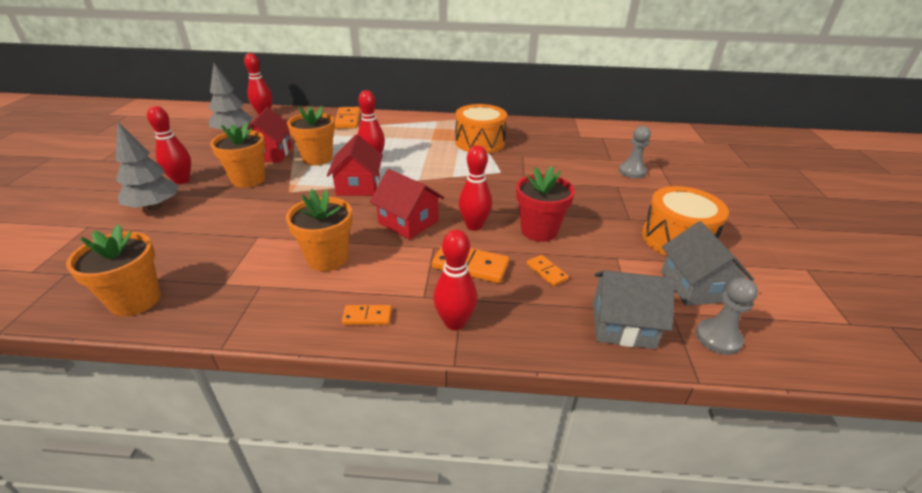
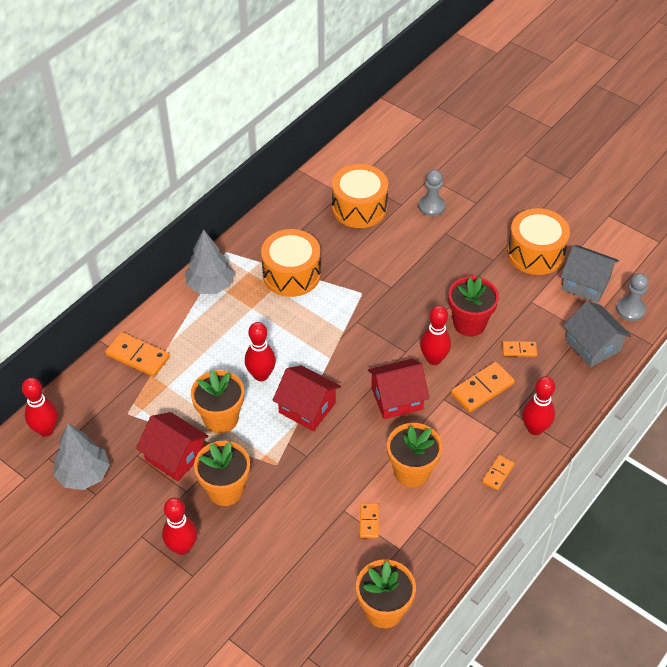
camera: 55 degrees left, 15 degrees up
grey tree [116,121,179,210] -> grey tree moved to [185,229,234,294]
grey house [593,270,675,349] -> grey house turned 75 degrees counterclockwise [563,301,631,367]
none -> orange drum [332,164,388,228]
none -> orange domino [360,503,379,538]

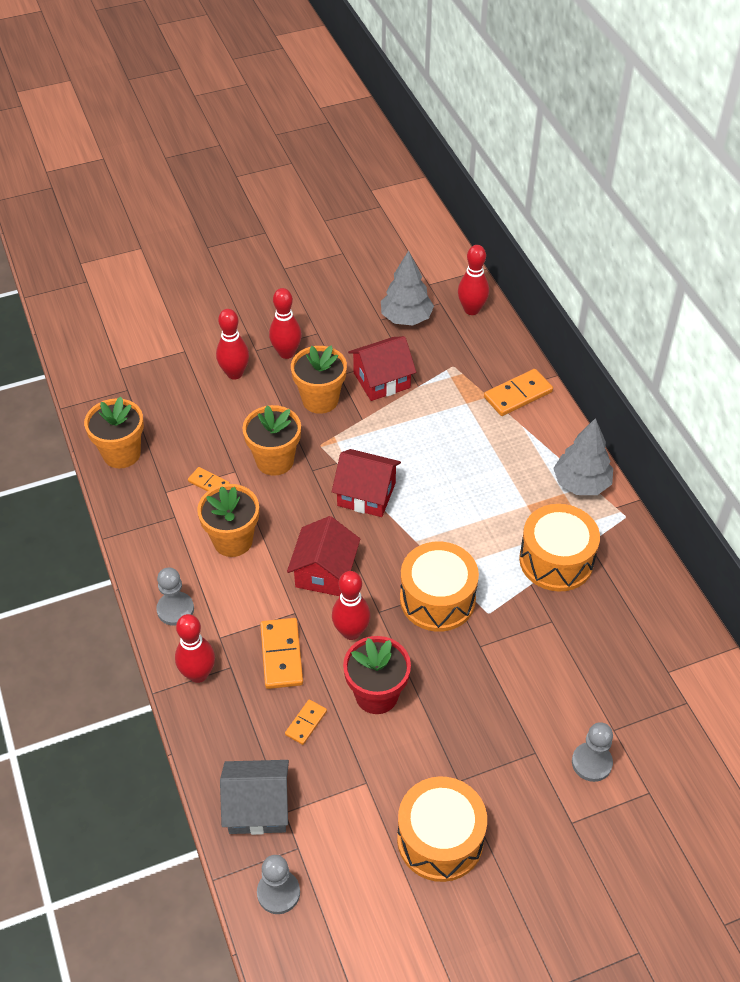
camera: 120 degrees right, 0 degrees up
orange flower pot [191,370,244,433] -> orange flower pot moved to [242,405,301,476]
red bowling pin [245,322,276,381] -> red bowling pin moved to [216,309,249,380]
red house [272,365,341,431] -> red house turned 45 degrees clockwise [332,449,401,517]
orange drum [332,164,388,228] -> orange drum moved to [400,542,479,632]
orange domino [482,455,515,490] -> grey pawn [156,567,194,626]
grey house [561,245,619,303] -> none

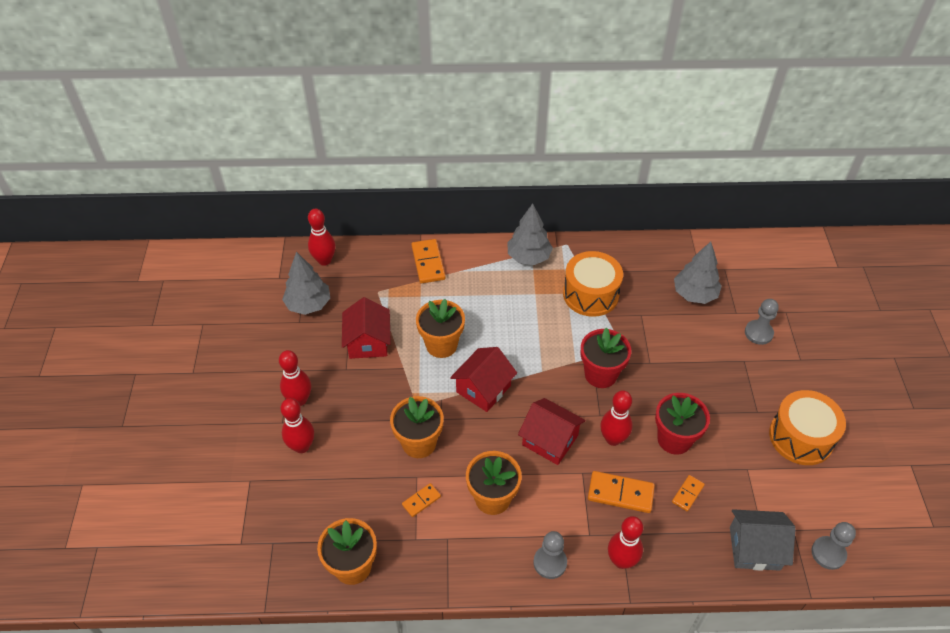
camera: 70 degrees left, 0 degrees up
grey house [220,760,289,835] -> grey house turned 75 degrees clockwise [730,509,796,571]
orange domino [285,699,327,745] -> orange domino turned 75 degrees clockwise [672,475,705,511]
orange flower pot [291,345,347,414] -> orange flower pot moved to [416,299,465,358]
orange drum [400,542,479,632] -> red flower pot [580,328,631,388]
none -> grey tree [674,242,722,304]

